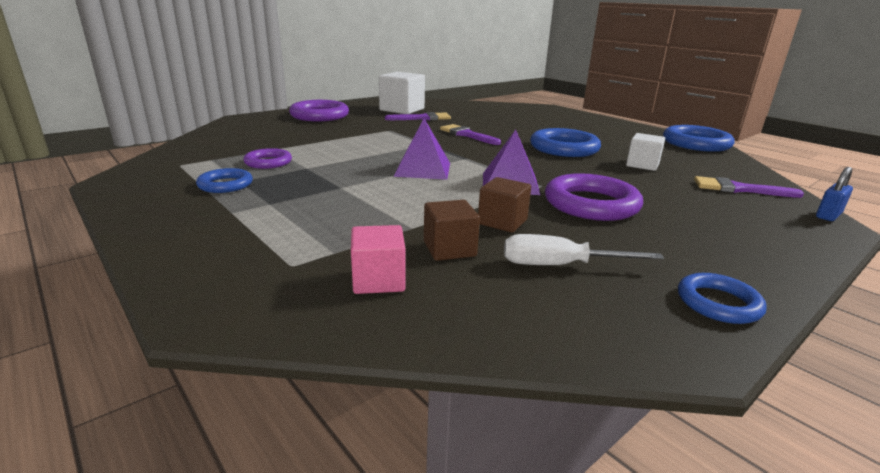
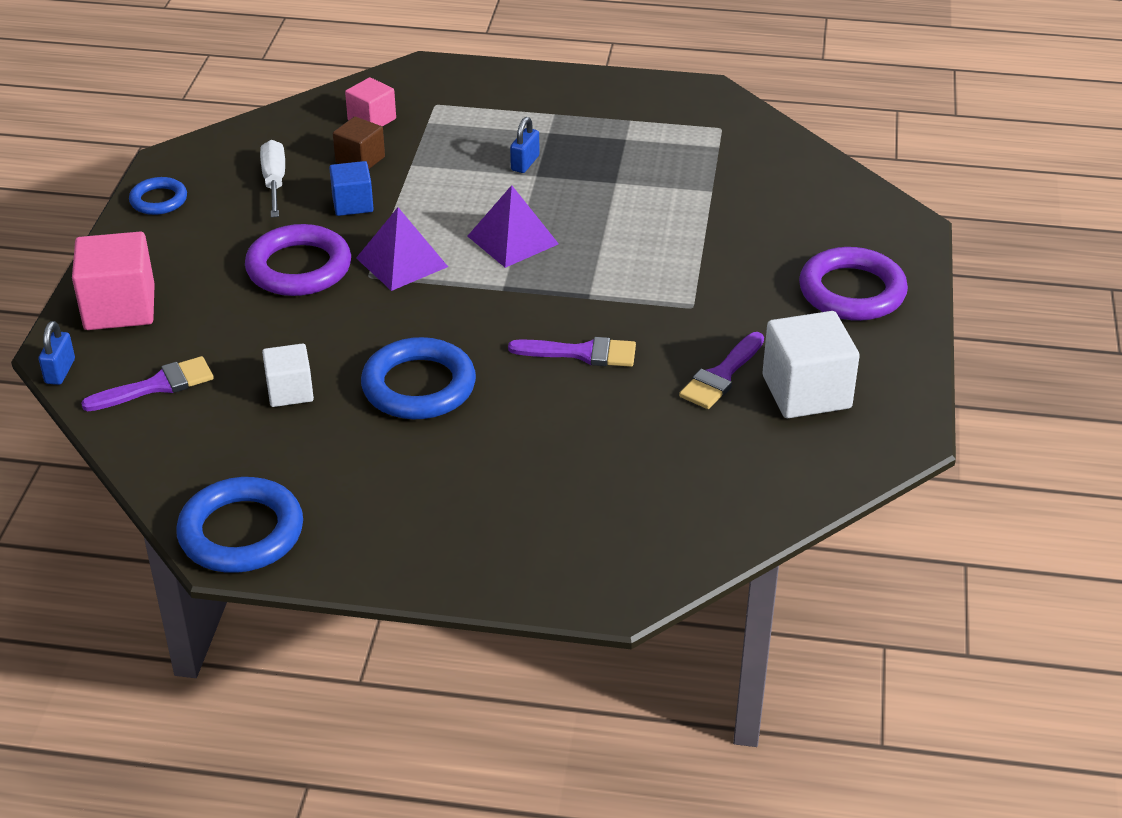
camera: 140 degrees right, 15 degrees up
blue ring [196,168,253,193] -> none
purple ring [243,148,292,169] -> none
brown cube [478,177,531,233] -> blue cube [329,161,374,216]
white screwdriver [504,234,664,265] -> white screwdriver turned 60 degrees counterclockwise [260,140,285,217]
none -> pink cube [72,232,155,330]
none -> blue padlock [510,117,539,173]

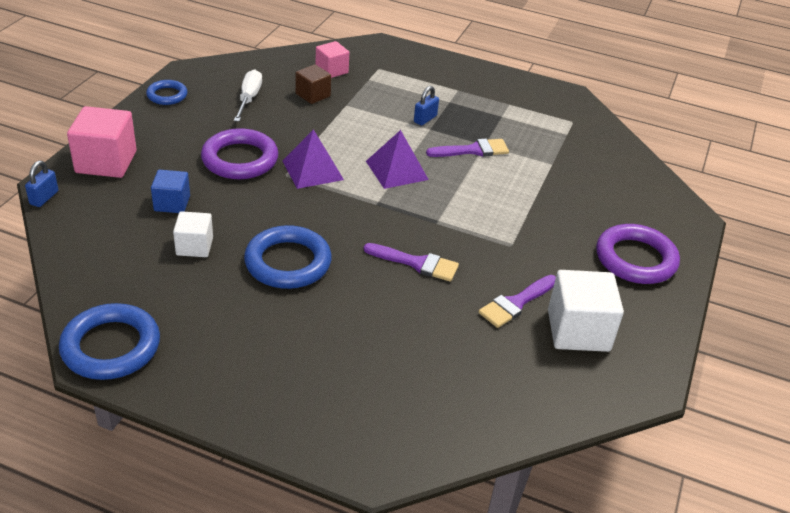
camera: 10 degrees right, 0 degrees up
purple brush [81,356,214,411] -> purple brush moved to [426,139,509,157]
blue cube [329,161,374,216] -> blue cube moved to [151,170,190,213]

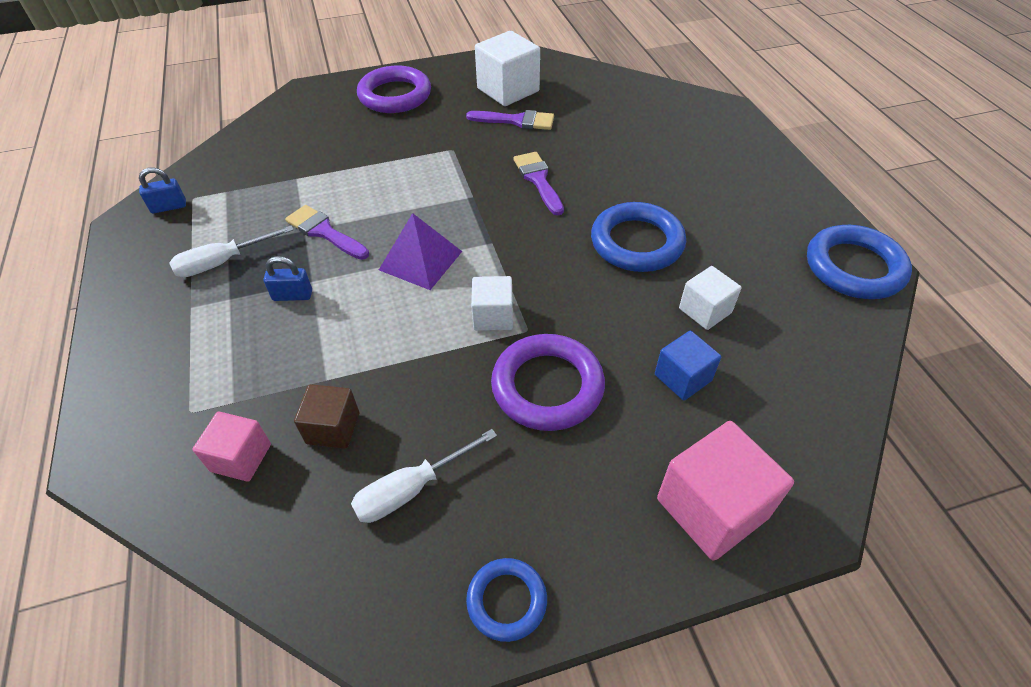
camera: 125 degrees left, 10 degrees up
blue padlock [25,161,59,207] -> blue padlock moved to [139,167,186,213]
purple pyramid [282,129,344,189] -> white cube [471,276,513,331]
none -> white screwdriver [169,225,294,277]

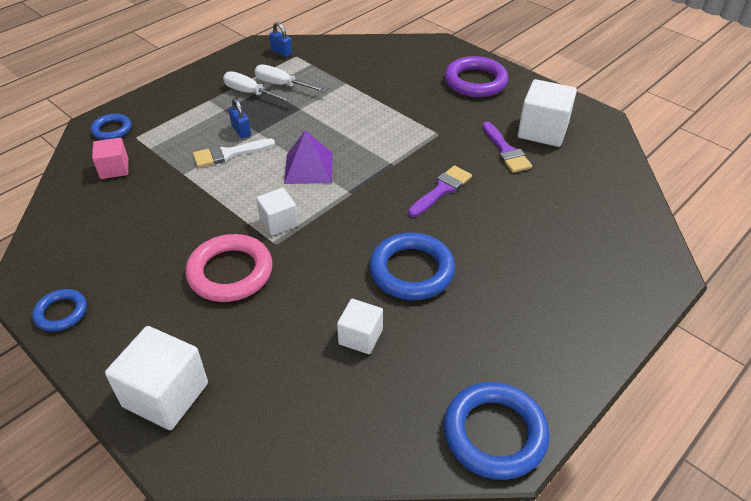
camera: 60 degrees right, 5 degrees down
purple brush [285,205,369,260] -> none
brown cube [294,384,359,449] -> none
white screwdriver [351,429,497,523] -> white screwdriver moved to [254,65,327,92]
purple ring [491,334,605,431] -> pink ring [185,234,273,302]
blue cube [655,331,721,400] -> none
pink cube [657,421,794,561] -> white cube [105,326,208,430]
none -> blue ring [91,114,131,140]
none -> white brush [193,138,275,167]

